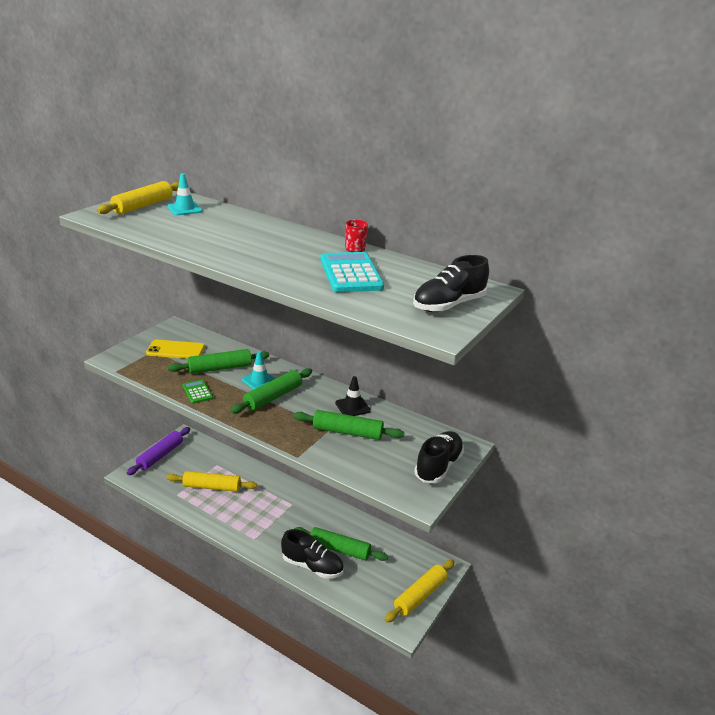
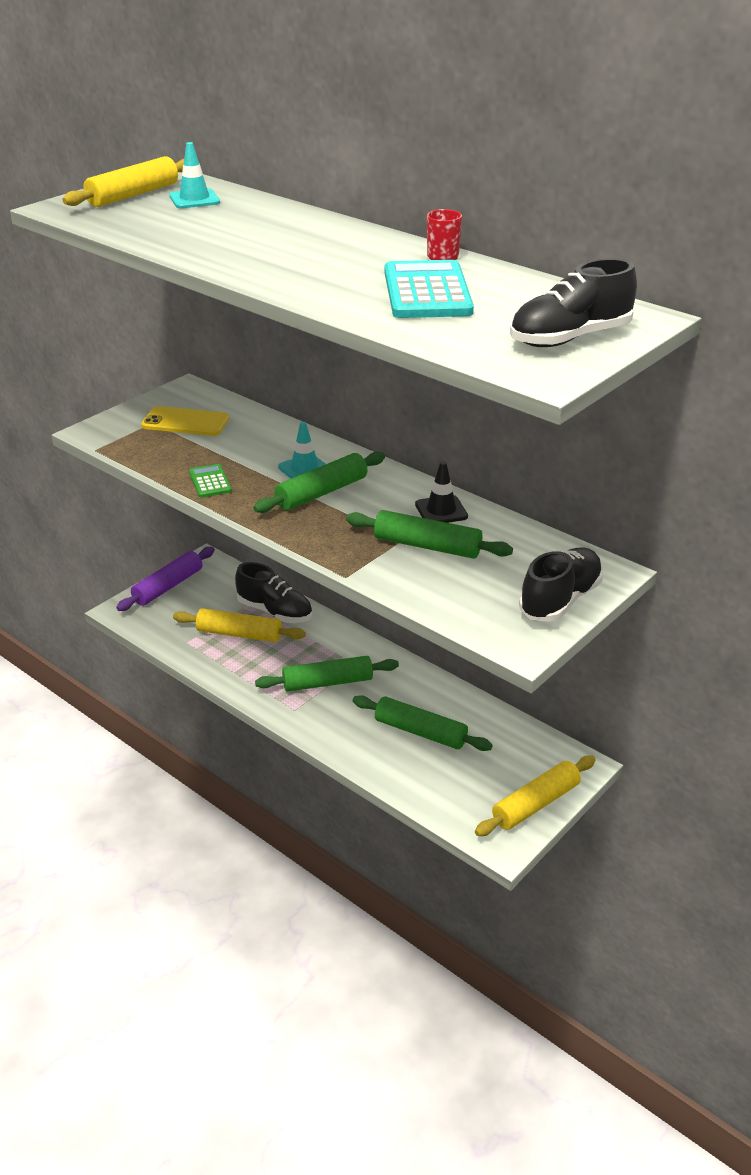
camera: 10 degrees right, 5 degrees up
green rolling pin [168,349,269,374] -> green rolling pin moved to [255,656,399,692]
black shoe [281,529,344,579] -> black shoe moved to [235,562,312,623]

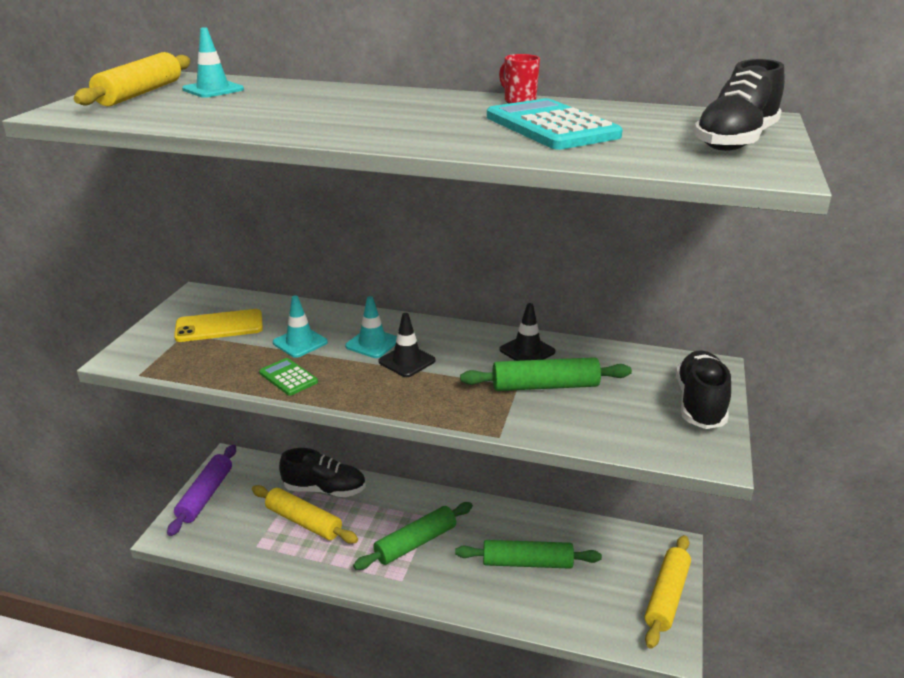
camera: 25 degrees left, 5 degrees down
yellow rolling pin [173,608,306,642] -> yellow rolling pin turned 45 degrees clockwise [252,485,358,544]
green rolling pin [253,451,385,513] -> black traffic cone [379,313,436,377]
none -> turquoise traffic cone [273,295,328,358]

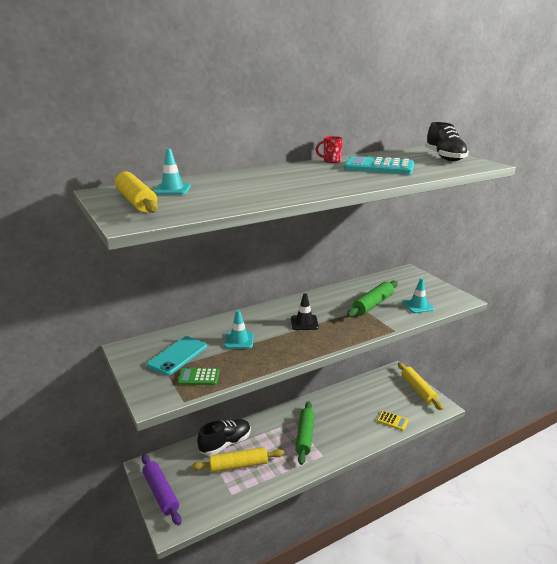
camera: 45 degrees left, 5 degrees down
yellow phone [174,309,263,342] -> turquoise phone [146,336,207,375]
green calculator [259,358,318,396] -> green calculator moved to [178,368,219,385]
turquoise traffic cone [345,296,397,358] -> turquoise traffic cone moved to [402,278,434,313]
green rolling pin [455,540,602,569] -> none
black traffic cone [499,303,555,361] -> none
black shoe [676,351,731,429] -> none
none -> yellow calculator [377,411,408,431]

